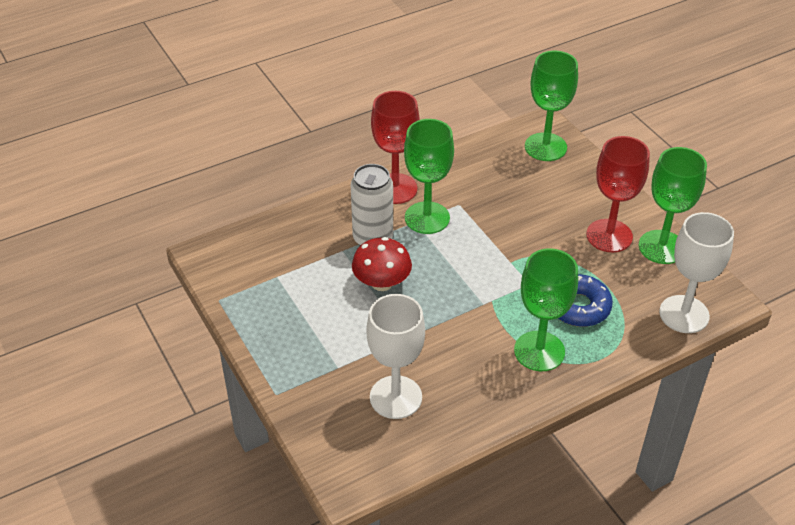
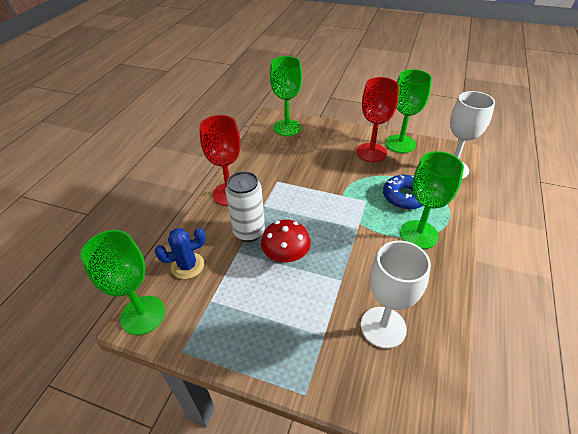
camera: 40 degrees left, 0 degrees up
green goblet [404,119,454,234] -> green goblet moved to [80,230,165,335]
none -> blue cactus [155,228,206,279]

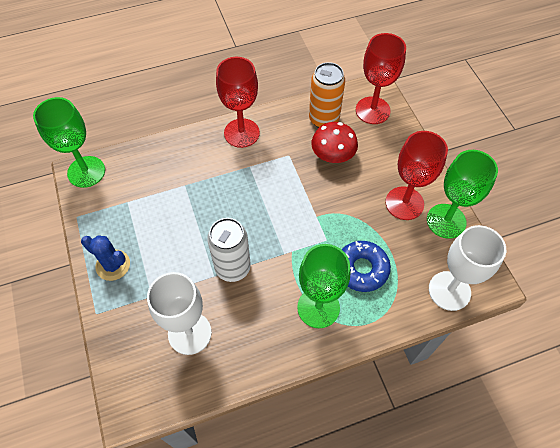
camera: 50 degrees right, 15 degrees up
blue cactus [155,228,206,279] -> blue cactus moved to [81,235,130,281]
white can [226,171,265,242] -> white can moved to [207,218,251,282]
red mushroom [261,219,311,263] -> red mushroom moved to [311,122,358,163]
green goblet [270,56,302,136] -> red goblet [356,33,406,124]
none -> orange can [309,62,345,128]

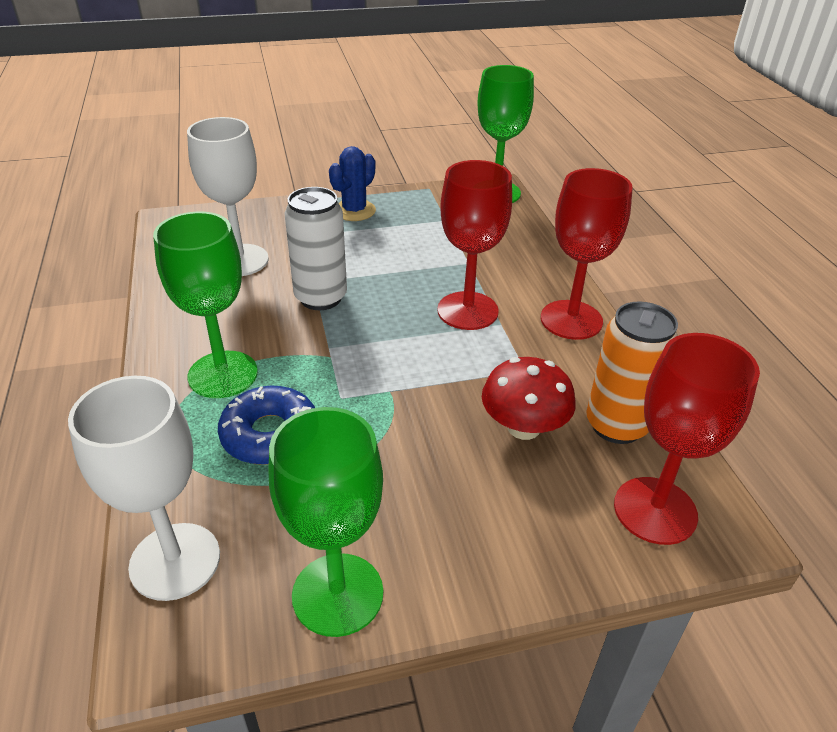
camera: 95 degrees right, 20 degrees down
red goblet [385,131,448,220] -> red goblet moved to [437,160,512,330]

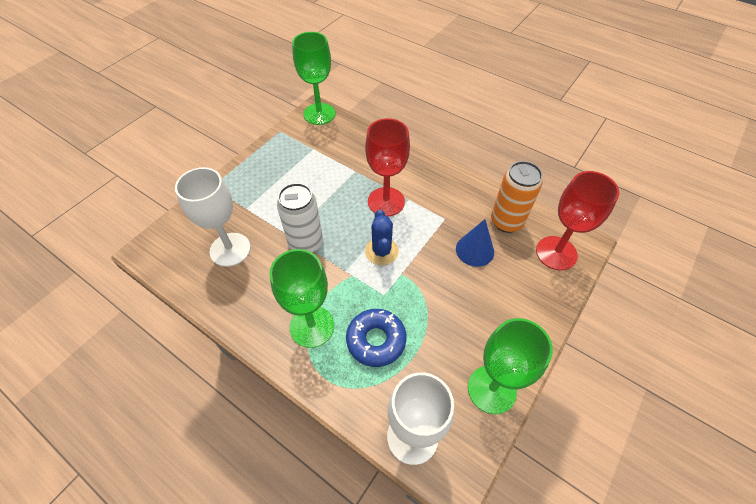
camera: 40 degrees left, 15 degrees up
blue cactus [329,146,376,221] -> blue cactus moved to [365,210,399,265]
red mushroom [482,357,576,440] -> blue cone [456,219,494,267]
red goblet [541,168,633,340] -> none

